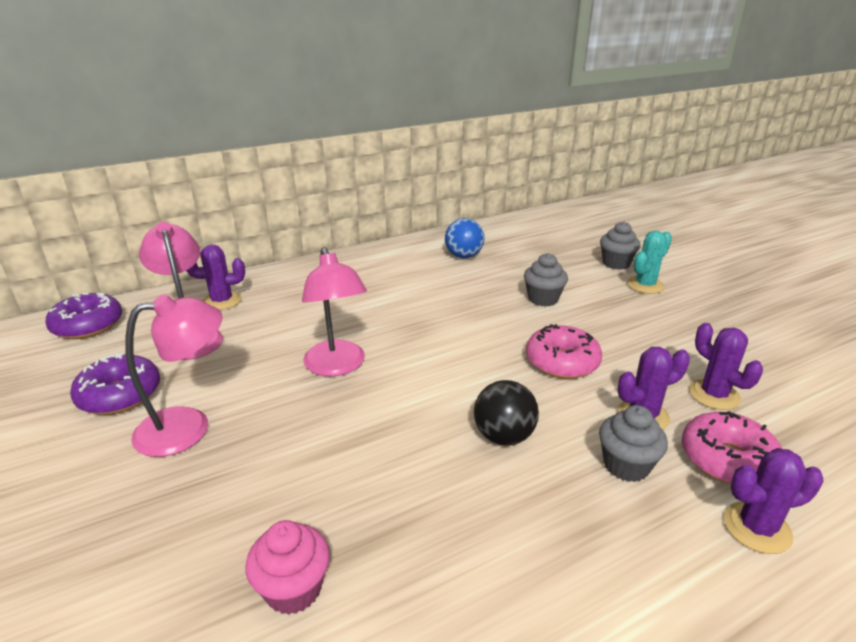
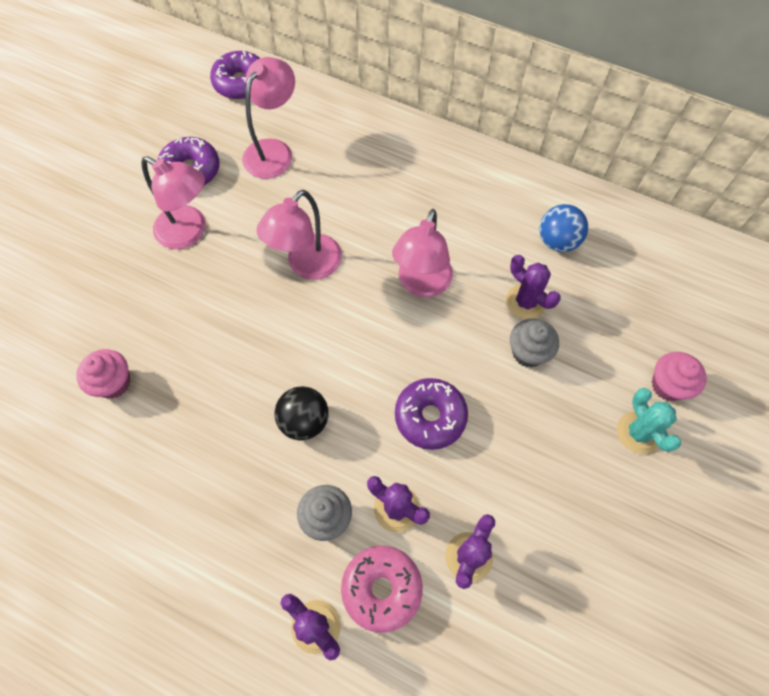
camera: 55 degrees right, 35 degrees up
purple cactus [186,245,245,310] -> purple cactus moved to [506,255,561,319]
pink donut [526,324,602,379] -> purple donut [395,378,468,450]
grey cupcake [600,221,641,270] -> pink cupcake [652,352,707,401]
turquoise cactus [627,231,672,294] -> turquoise cactus turned 60 degrees clockwise [617,388,681,454]
none -> pink lamp [392,209,453,297]

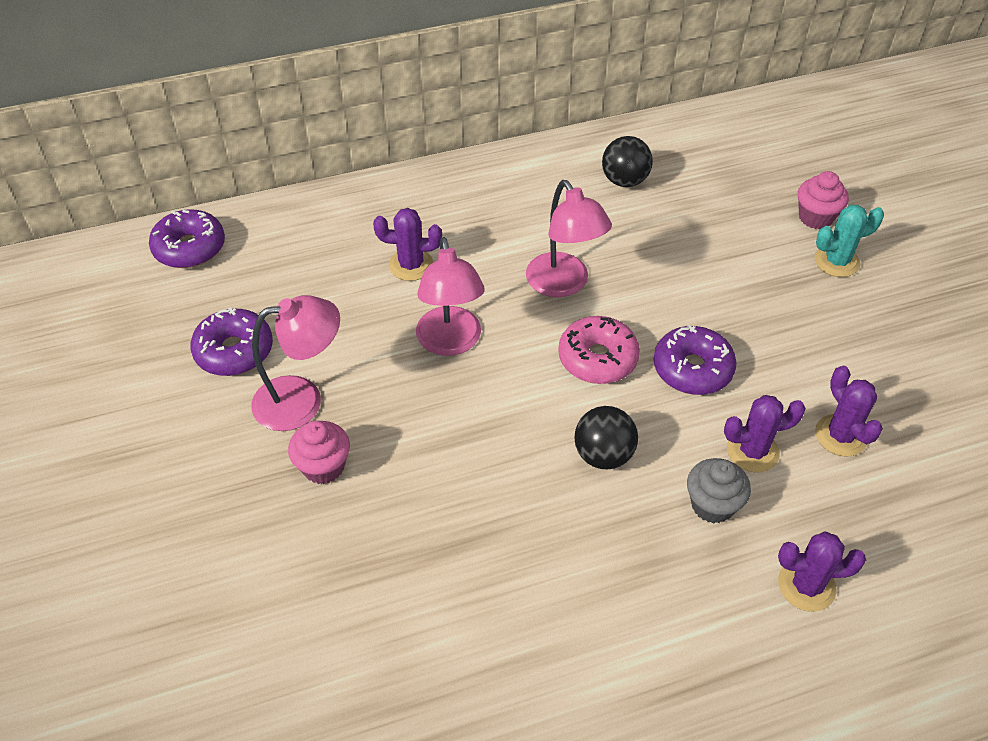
camera: 45 degrees left, 15 degrees down
pink cupcake [76,349,131,399] -> pink cupcake moved to [288,421,350,484]
pink lamp [242,57,295,179] -> none
pink donut [341,546,423,633] -> pink donut moved to [558,316,640,384]
purple cactus [506,255,561,319] -> purple cactus moved to [373,208,442,281]
grey cupcake [510,318,559,367] -> none
blue ball [539,204,588,252] -> black ball [602,136,653,187]
turquoise cactus [617,388,681,454] -> turquoise cactus turned 45 degrees counterclockwise [815,205,884,277]

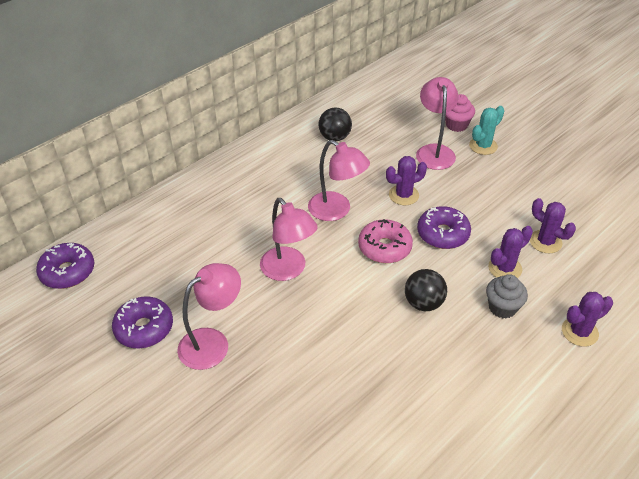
camera: 25 degrees left, 5 degrees down
pink cupcake [288,421,350,484] -> none
purple cactus [373,208,442,281] -> purple cactus moved to [386,156,427,205]
none -> pink lamp [416,77,458,170]

